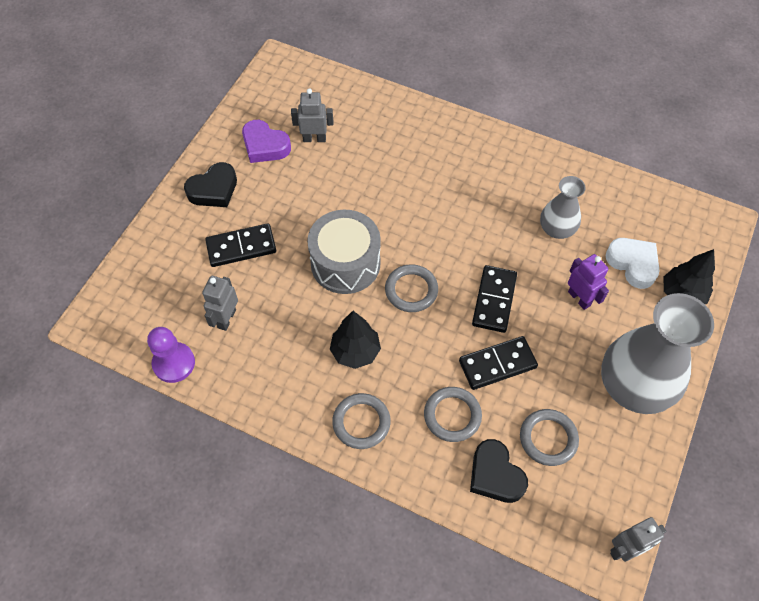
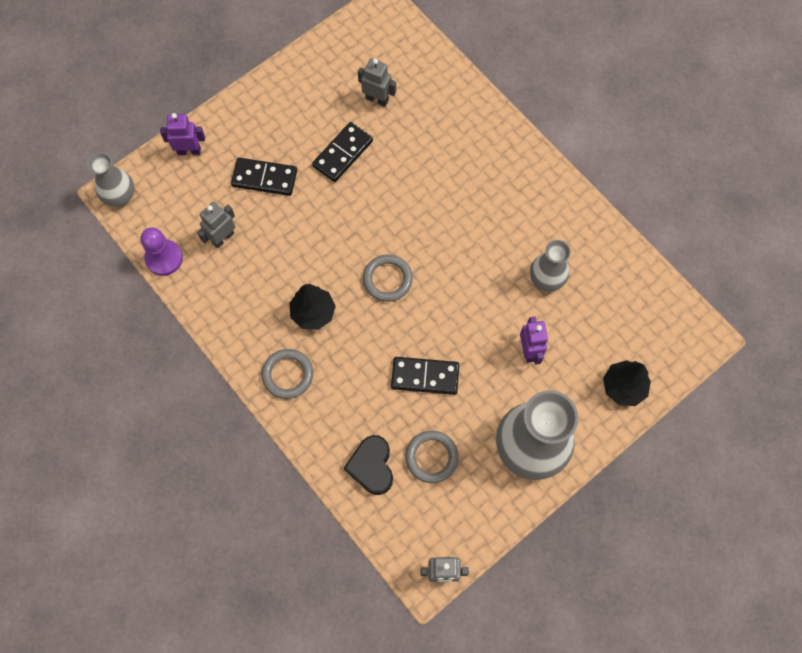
camera: 25 degrees right, 10 degrees up
black heart [184,162,237,207] -> none
purple heart [242,120,291,163] -> none
grey drum [307,210,381,294] -> none
grey ring [424,387,482,442] -> none
black domino [472,265,517,333] -> black domino moved to [312,122,373,182]
white heart [605,238,660,289] -> none
none -> grey vase [87,152,134,206]
none -> purple robot [160,113,205,155]

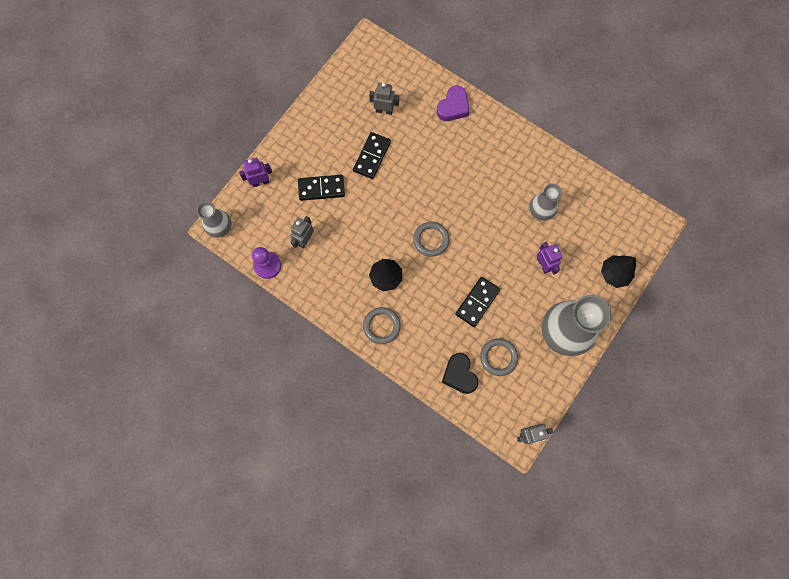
camera: 15 degrees left, 5 degrees up
black domino [391,357,459,395] -> black domino turned 45 degrees counterclockwise [455,277,500,327]
none -> purple heart [437,85,470,121]

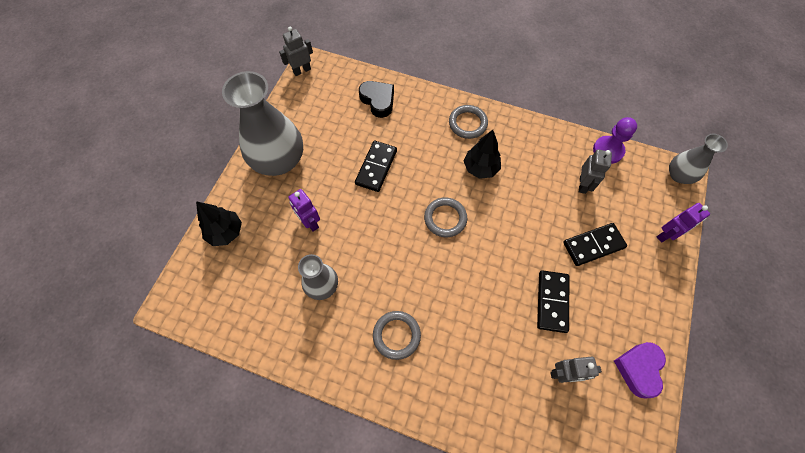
camera: 165 degrees right, 10 degrees down
purple heart [437,85,470,121] -> purple heart moved to [614,342,666,399]
grey ring [480,338,518,376] -> grey ring moved to [373,311,421,360]

